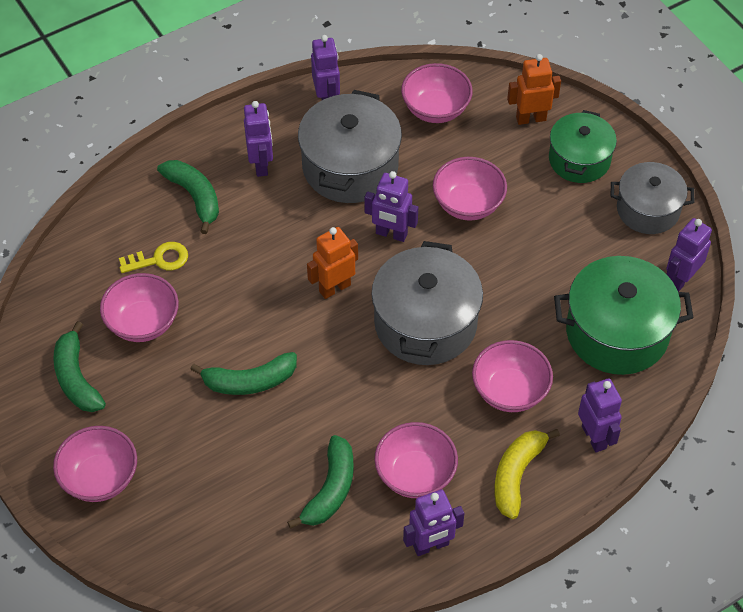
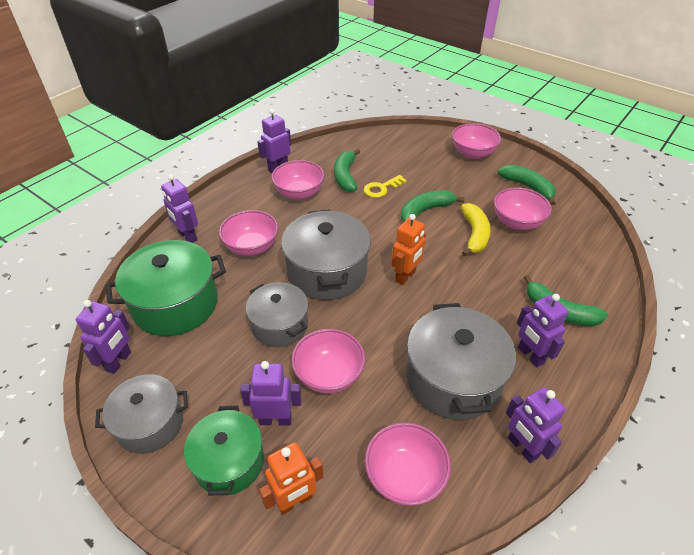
camera: 160 degrees right, 10 degrees down
yellow key [119,242,188,273] -> yellow key moved to [364,175,407,198]
purple robot [364,171,418,242] -> purple robot moved to [240,361,301,425]
yellow banana [494,429,560,519] -> yellow banana moved to [461,203,491,257]
none -> grey pot [246,282,308,347]

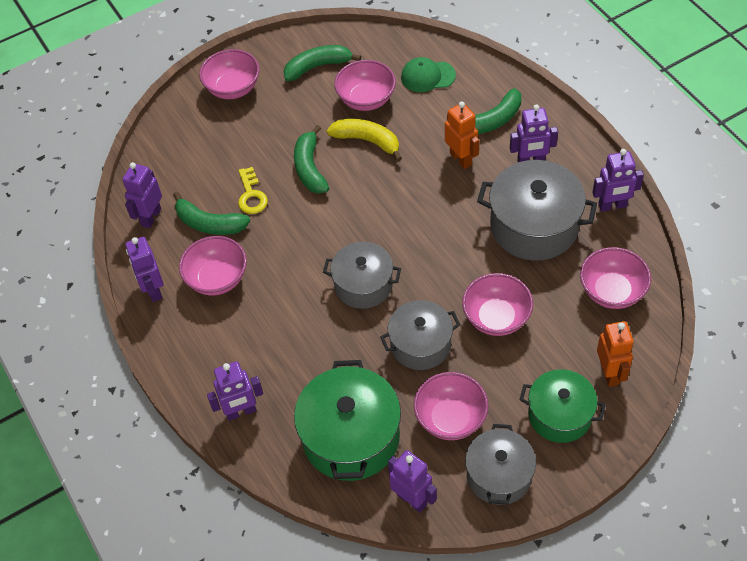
camera: 65 degrees left, 10 degrees up
pink bowl [219,210,279,256] -> pink bowl moved to [414,372,489,440]
purple robot [240,361,301,425] -> purple robot moved to [122,162,162,228]
grey pot [281,209,371,300] -> grey pot [323,242,401,309], size x0.65
orange robot [392,214,426,285] -> orange robot moved to [445,102,480,169]
none -> green cap [401,57,456,92]

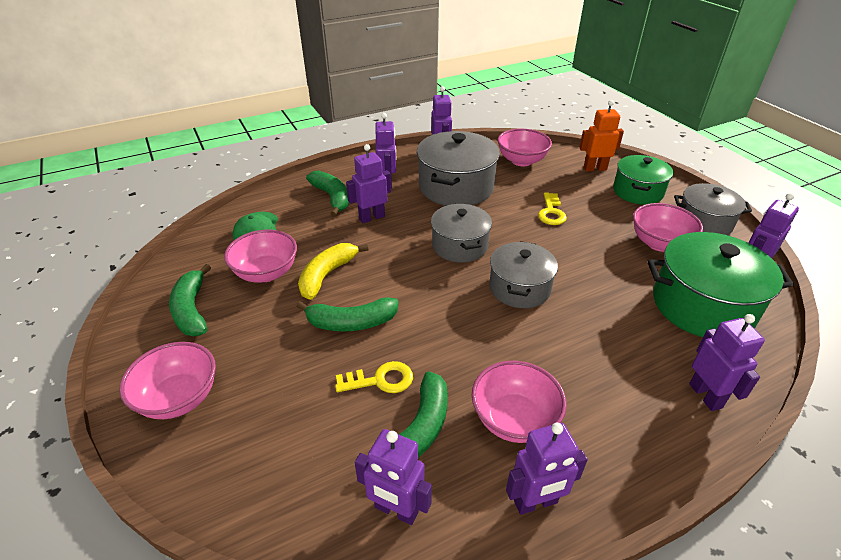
camera: 90 degrees left, 15 degrees down
grey pot [380,300,460,370] -> grey pot moved to [431,204,492,263]
orange robot [445,102,480,169] -> purple robot [346,144,391,223]
pink bowl [462,273,533,336] -> yellow key [538,193,567,225]

